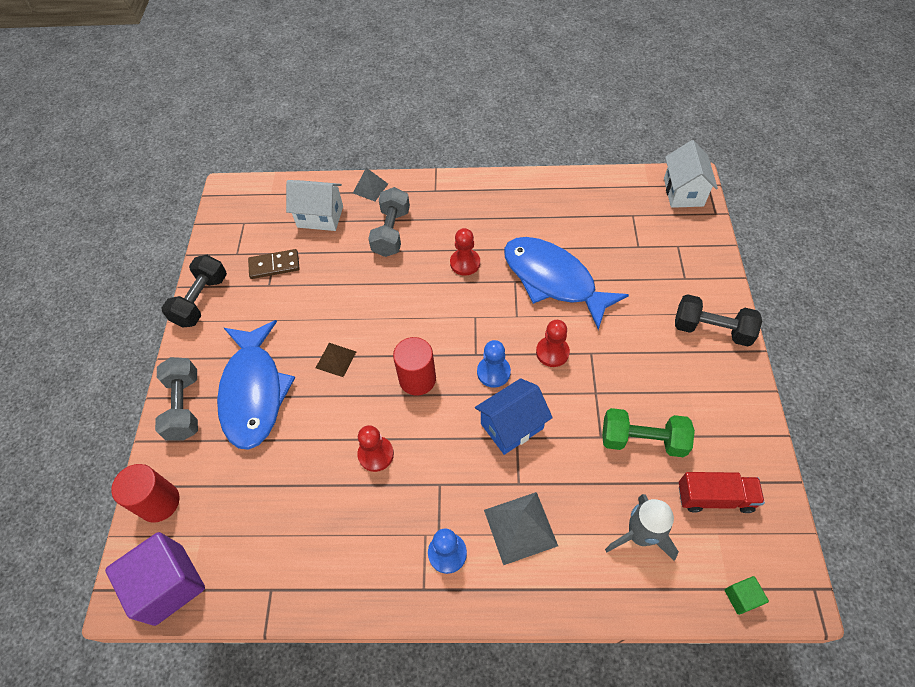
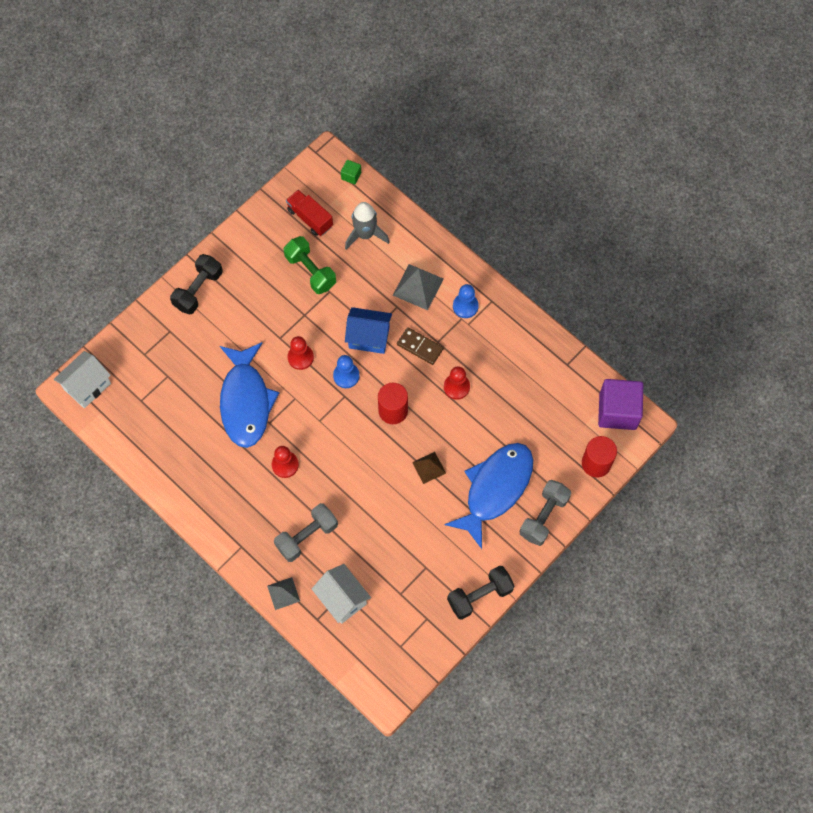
camera: 140 degrees left, 10 degrees up
brown domino [248,249,300,279] -> brown domino moved to [397,327,443,365]
black dumbbell [675,294,762,347] -> black dumbbell turned 60 degrees clockwise [170,254,223,314]

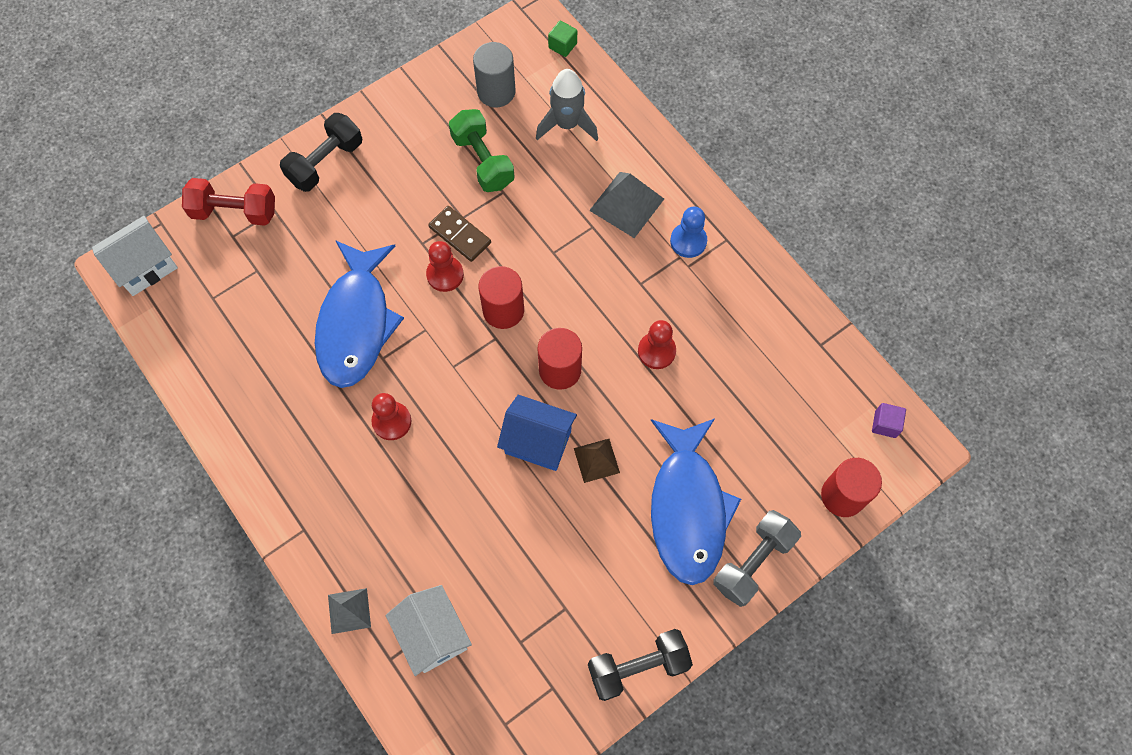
camera: 10 degrees right, 0 degrees up
grey dumbbell [274,503,338,562] -> none
red truck [286,190,333,236] -> grey cylinder [473,42,515,107]
blue pawn [333,355,360,388] -> red cylinder [479,266,524,329]
blue house [345,307,392,354] -> blue house moved to [497,395,577,471]
brown domino [397,327,443,365] -> brown domino moved to [428,206,491,262]
blue fish [444,443,533,549] -> blue fish turned 135 degrees clockwise [651,418,741,585]
purple cube [598,379,643,430] -> purple cube [872,403,906,438], size x0.44
none -> red dumbbell [182,178,275,226]

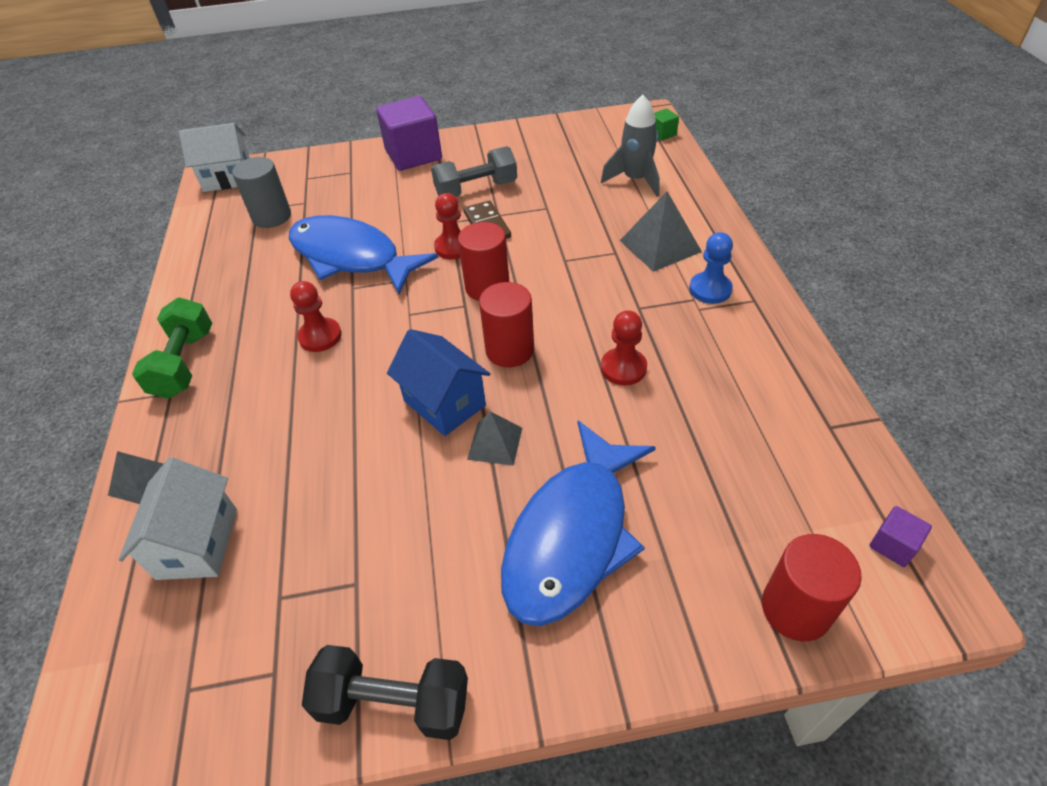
camera: 30 degrees right, 20 degrees down
red dumbbell [182,178,275,226] -> none
black dumbbell [280,113,362,192] -> purple cube [376,96,442,171]
blue fish [315,240,404,388] -> blue fish turned 90 degrees clockwise [289,215,438,294]
green dumbbell [449,109,515,192] -> green dumbbell moved to [132,298,212,399]
grey cylinder [473,42,515,107] -> grey cylinder moved to [232,157,291,228]
brown pyramid [574,439,620,483] -> grey pyramid [467,412,522,466]
grey dumbbell [713,510,801,607] -> grey dumbbell moved to [431,146,517,197]

